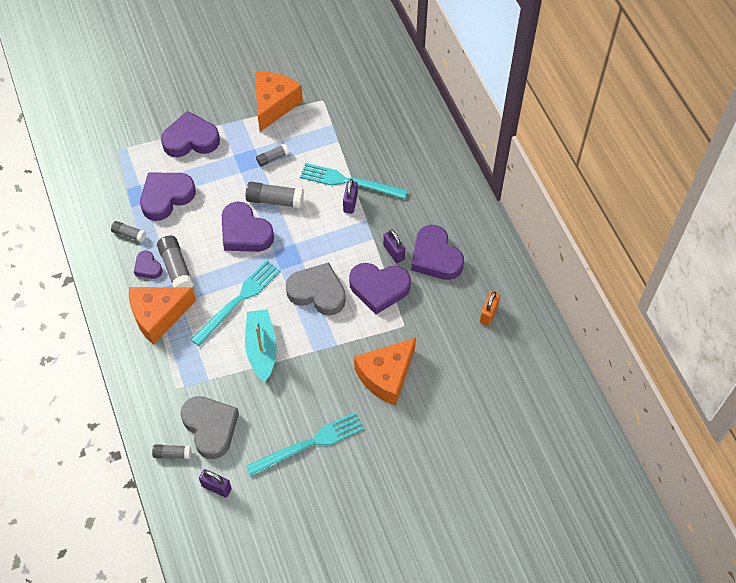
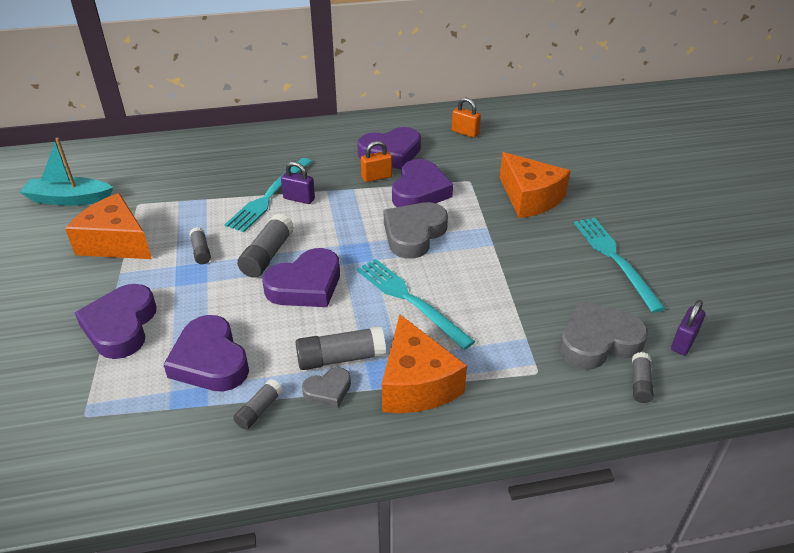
camera: 80 degrees left, 20 degrees down
purple heart [134,250,162,279] -> grey heart [302,367,351,408]
turquoise boat [245,309,277,382] -> turquoise boat moved to [20,138,113,206]
purple padlock [383,230,405,263] -> orange padlock [361,141,392,182]

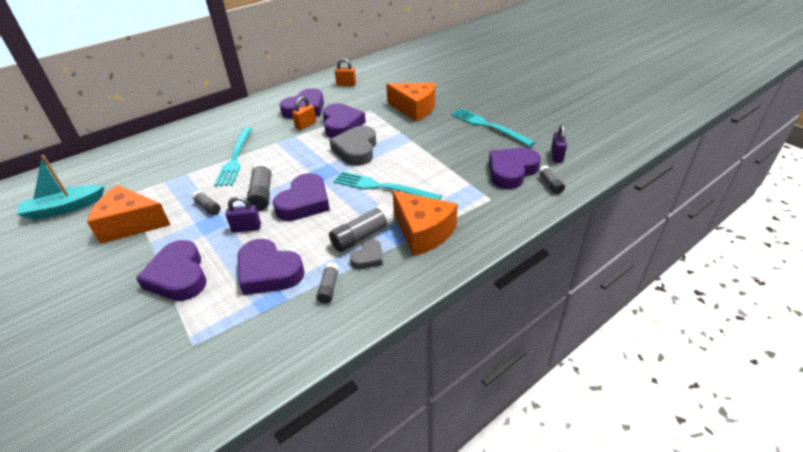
camera: 25 degrees left, 0 degrees up
purple padlock [281,162,315,204] -> purple padlock moved to [226,196,261,232]
grey heart [559,301,648,369] -> purple heart [489,148,541,189]

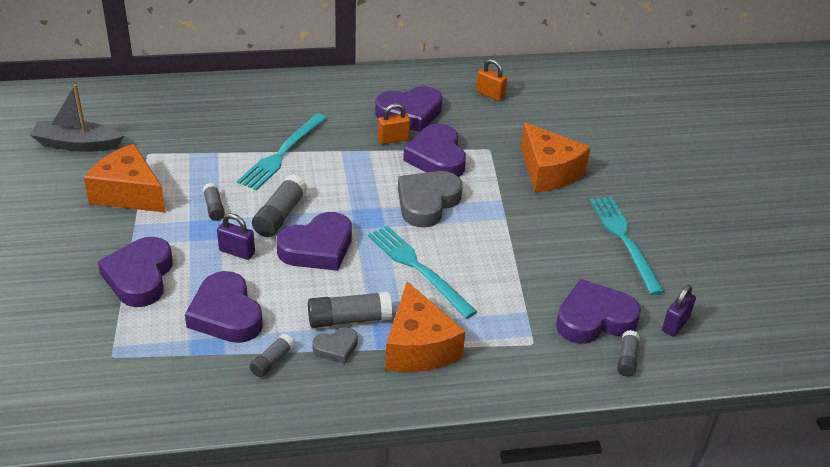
camera: 25 degrees right, 0 degrees up
turquoise boat [17,155,104,220] -> grey boat [30,84,125,152]
purple heart [323,103,366,138] -> purple heart turned 150 degrees clockwise [403,124,466,177]

